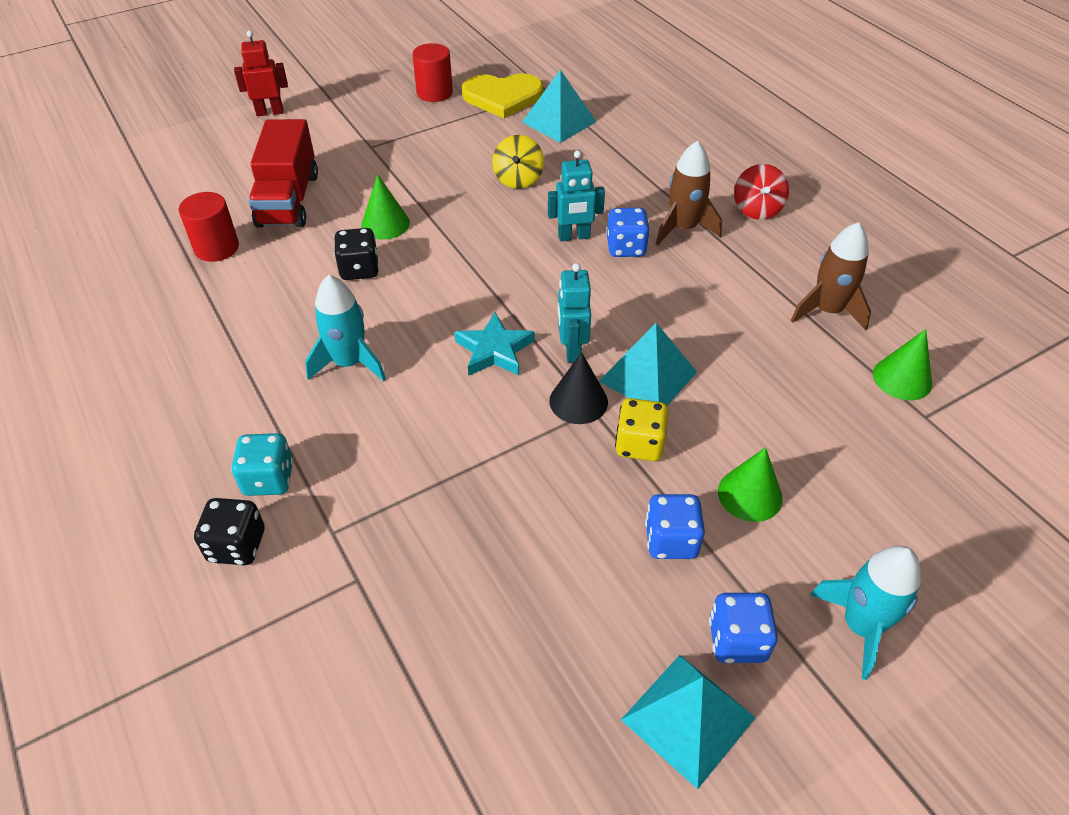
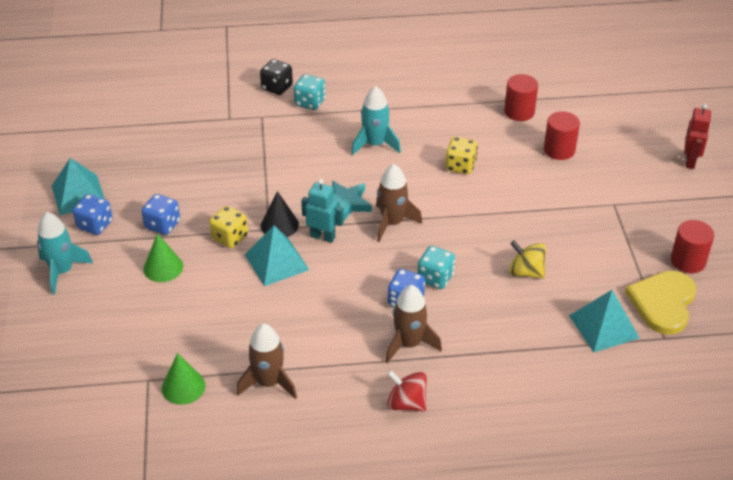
camera: 115 degrees right, 5 degrees down
red truck [249,119,318,228] -> red cylinder [544,111,580,160]
black dice [334,228,379,280] -> yellow dice [445,137,478,174]
green cone [361,174,410,240] -> none
turquoise robot [548,150,605,241] -> turquoise dice [418,246,455,289]
none -> brown rocket [376,164,422,242]

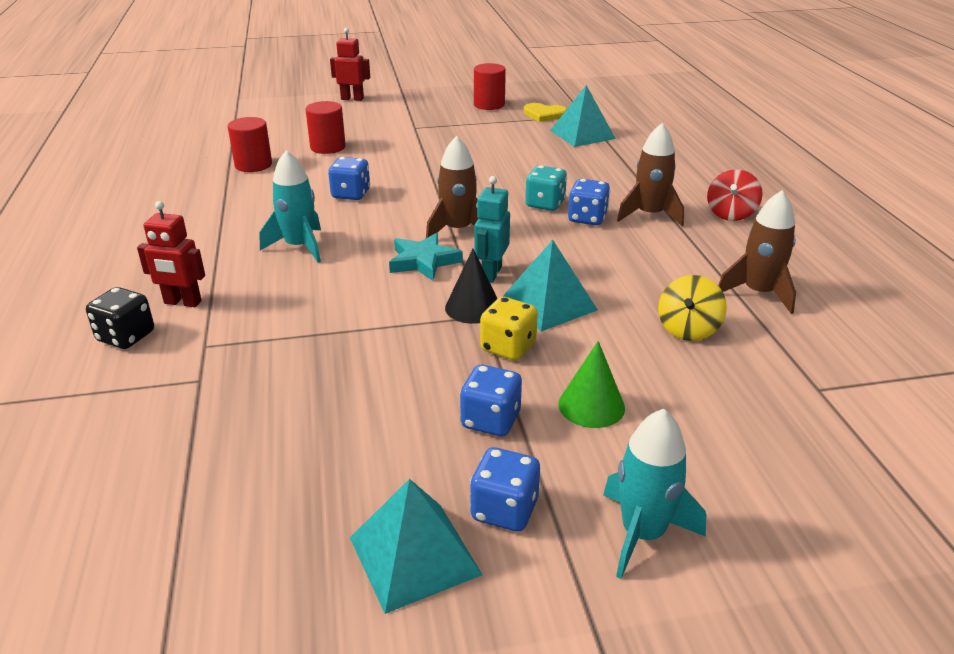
camera: 95 degrees left, 10 degrees down
green cone [162,353,206,405] -> none
turquoise dice [294,74,325,110] -> red robot [137,201,205,307]
yellow dice [445,137,478,174] -> blue dice [328,157,370,200]
yellow spinning top [510,240,546,279] -> yellow spinning top moved to [658,275,727,341]
yellow heart [625,271,696,335] -> yellow heart [523,103,567,122], size x0.62

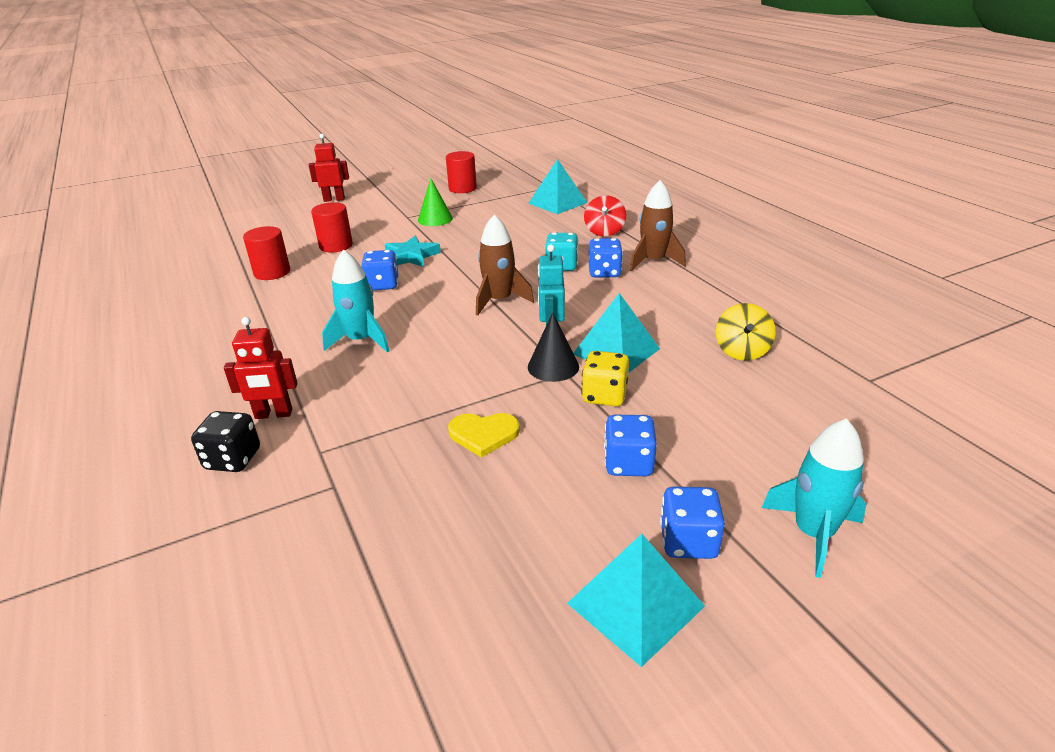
camera: 15 degrees left, 0 degrees up
turquoise star [389,233,463,281] -> turquoise star moved to [385,236,441,267]
yellow heart [523,103,567,122] -> yellow heart moved to [448,413,520,458]
green cone [558,341,625,428] -> green cone moved to [418,178,453,226]
red spinning top [707,169,763,221] -> red spinning top moved to [584,195,626,237]
brown rocket [718,190,796,314] -> none

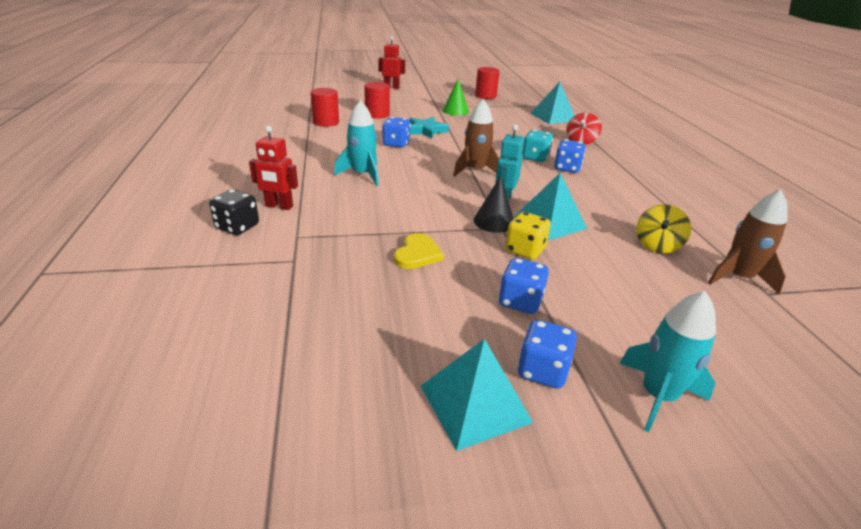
camera: 15 degrees right, 0 degrees up
yellow heart [448,413,520,458] -> yellow heart turned 90 degrees counterclockwise [394,233,444,269]
brown rocket [630,180,686,271] -> brown rocket moved to [708,189,788,294]

